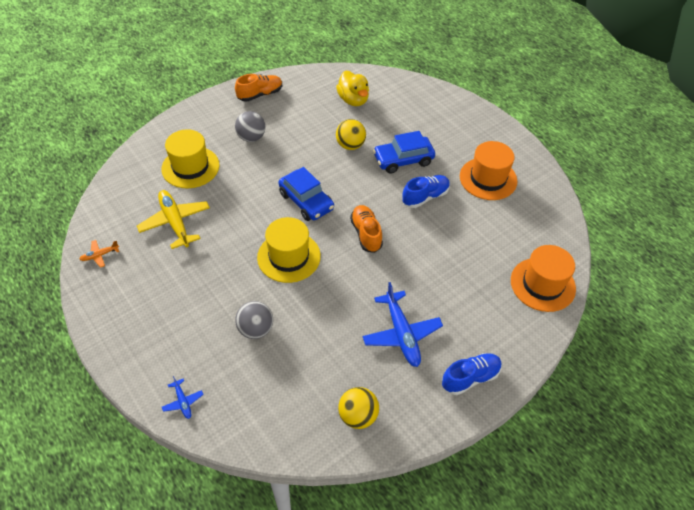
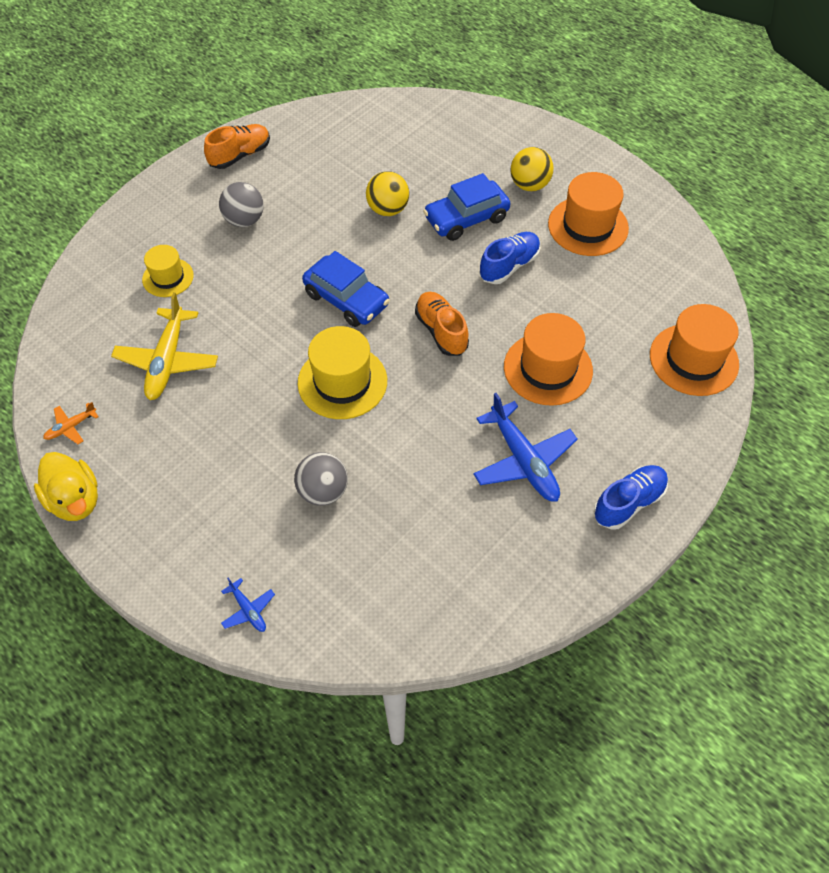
camera: 10 degrees left, 5 degrees up
yellow plane [137,190,210,249] -> yellow plane turned 135 degrees counterclockwise [111,293,218,400]
yellow hat [161,129,219,188] -> yellow hat [142,245,194,297], size x0.61
yellow duck [336,70,369,106] -> yellow duck moved to [34,452,98,521]
yellow ball [338,387,379,429] -> yellow ball moved to [511,147,554,191]
none -> orange hat [504,313,593,406]

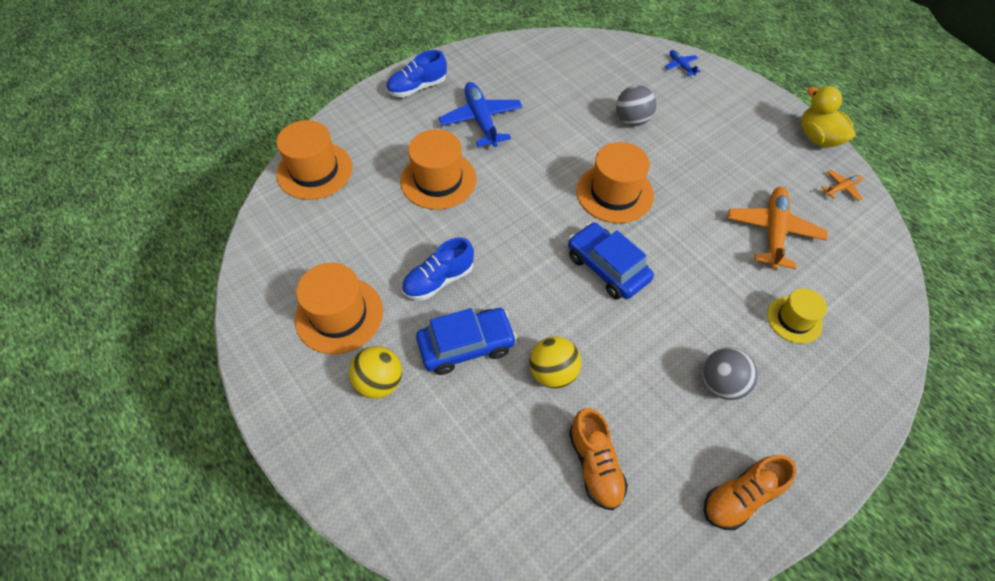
camera: 170 degrees left, 0 degrees up
yellow plane [111,293,218,400] -> orange plane [728,187,828,269]
yellow hat [298,326,387,419] -> orange hat [576,142,654,223]
orange shoe [415,292,469,356] -> orange shoe moved to [569,408,628,510]

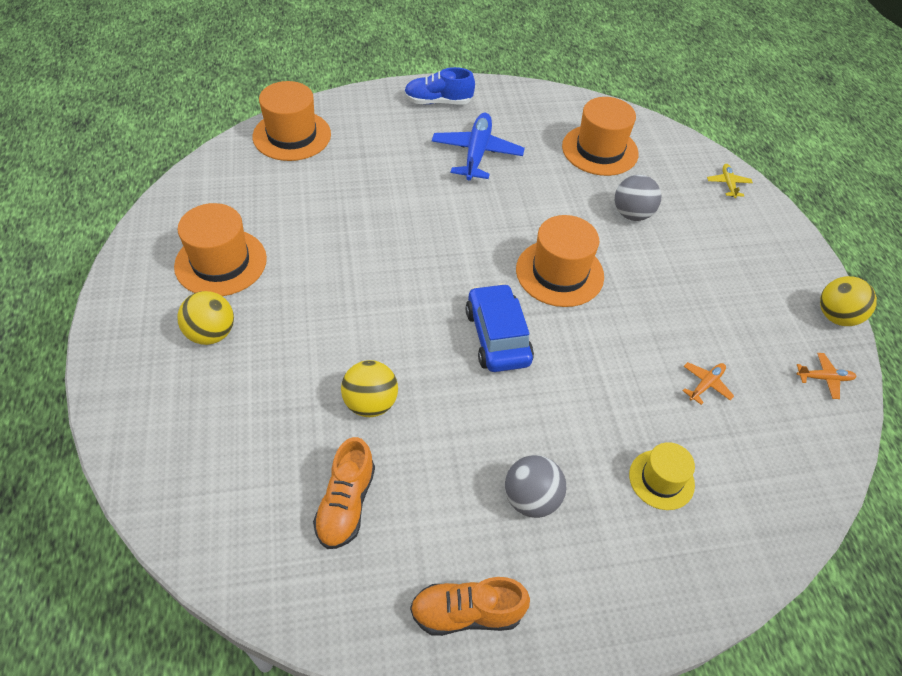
camera: 25 degrees right, 5 degrees down
orange hat [400,129,477,210] -> orange hat moved to [562,97,639,176]
blue shoe [402,237,474,300] -> none
blue car [416,308,517,375] -> none
blue plane [665,50,701,76] -> yellow plane [707,164,753,198]
orange plane [728,187,828,269] -> orange plane [683,362,734,405], size x0.48
yellow duck [801,86,856,147] -> yellow ball [820,276,877,326]

